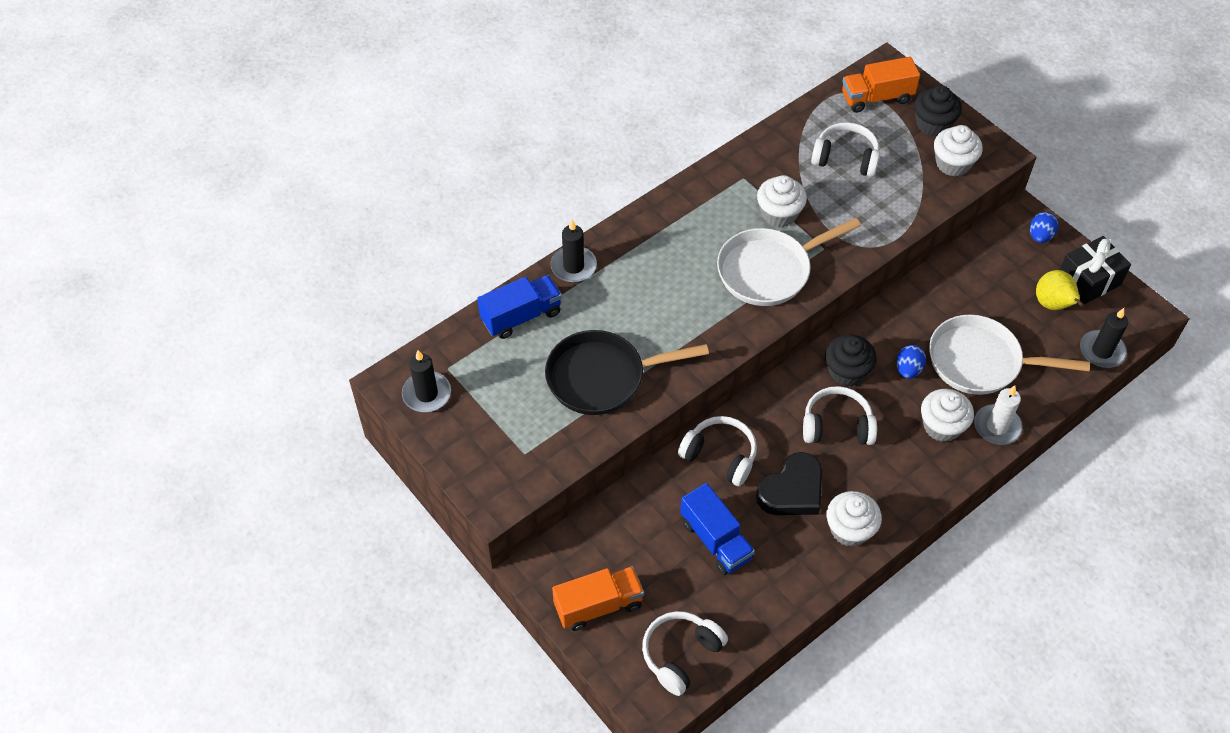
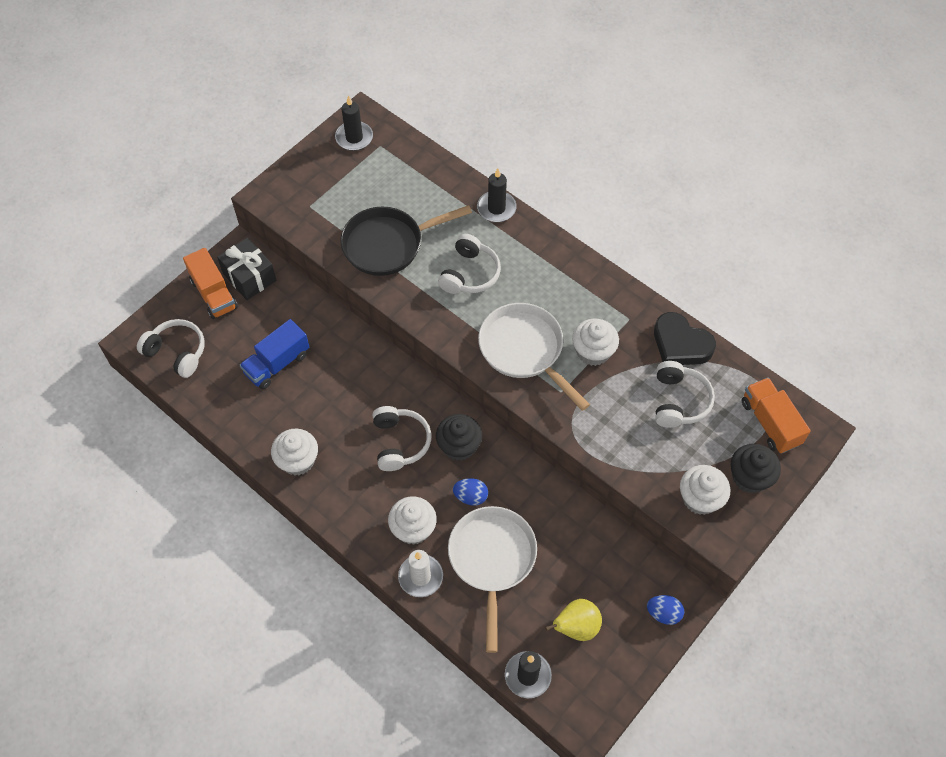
camera: 80 degrees right, 5 degrees up
blue truck [477,275,562,339] -> none
black pan [545,330,709,415] -> black pan turned 90 degrees counterclockwise [340,205,472,276]
white headphones [678,416,757,486] -> white headphones moved to [438,234,501,294]
black heart [756,452,822,515] -> black heart moved to [654,312,716,365]
black gift [1060,236,1131,304] -> black gift moved to [217,237,277,300]

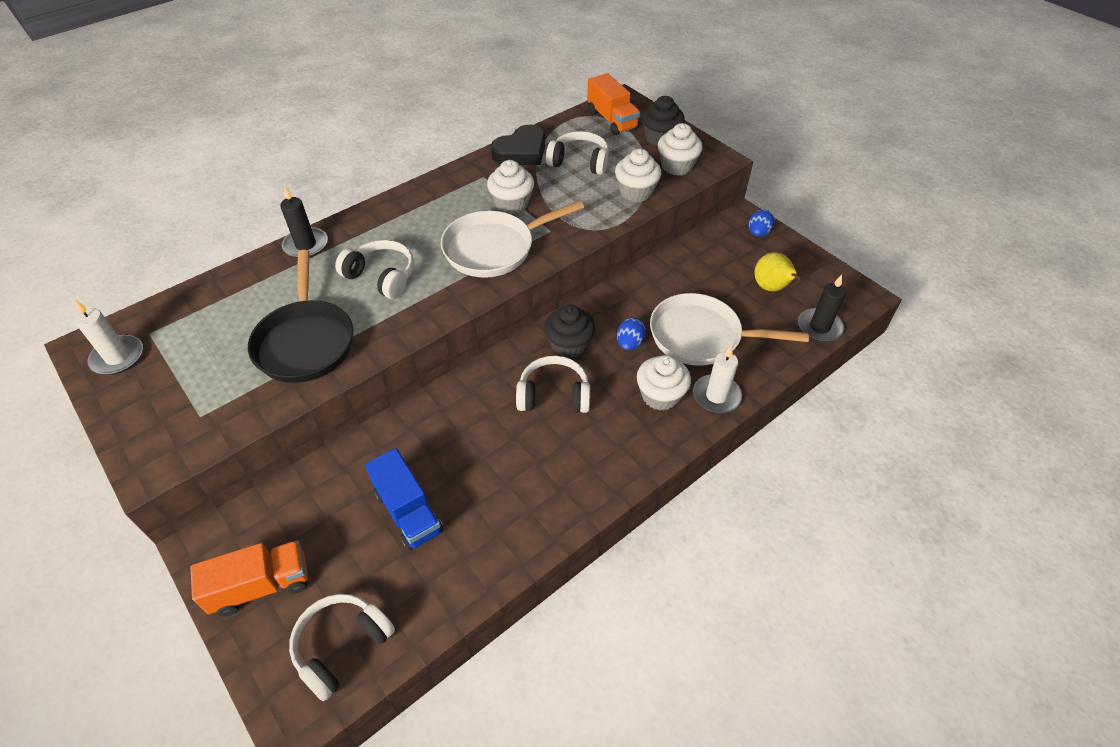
camera: 80 degrees left, 10 degrees down
black gift [217,237,277,300] -> none
white cupcake [271,429,318,475] -> white cupcake moved to [615,148,661,202]
black candle [335,95,373,151] -> white candle [74,299,143,375]
orange truck [741,378,811,453] -> orange truck turned 105 degrees counterclockwise [587,73,640,135]

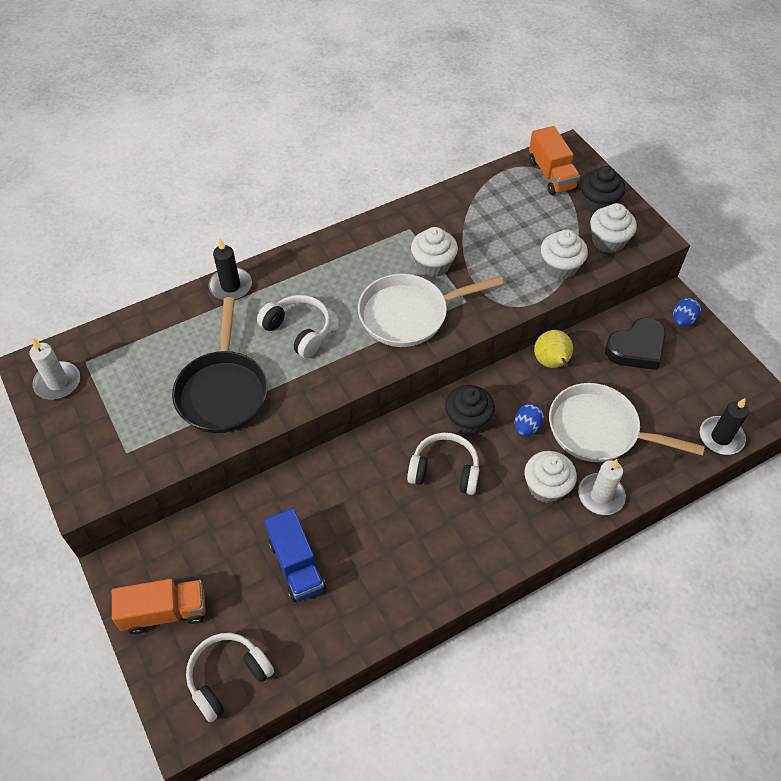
camera: 10 degrees right, 5 degrees up
black heart [491,125,545,165] -> black heart moved to [605,317,666,370]
white headphones [546,131,609,175] -> none
yellow pear [754,252,801,291] -> yellow pear moved to [534,330,573,368]

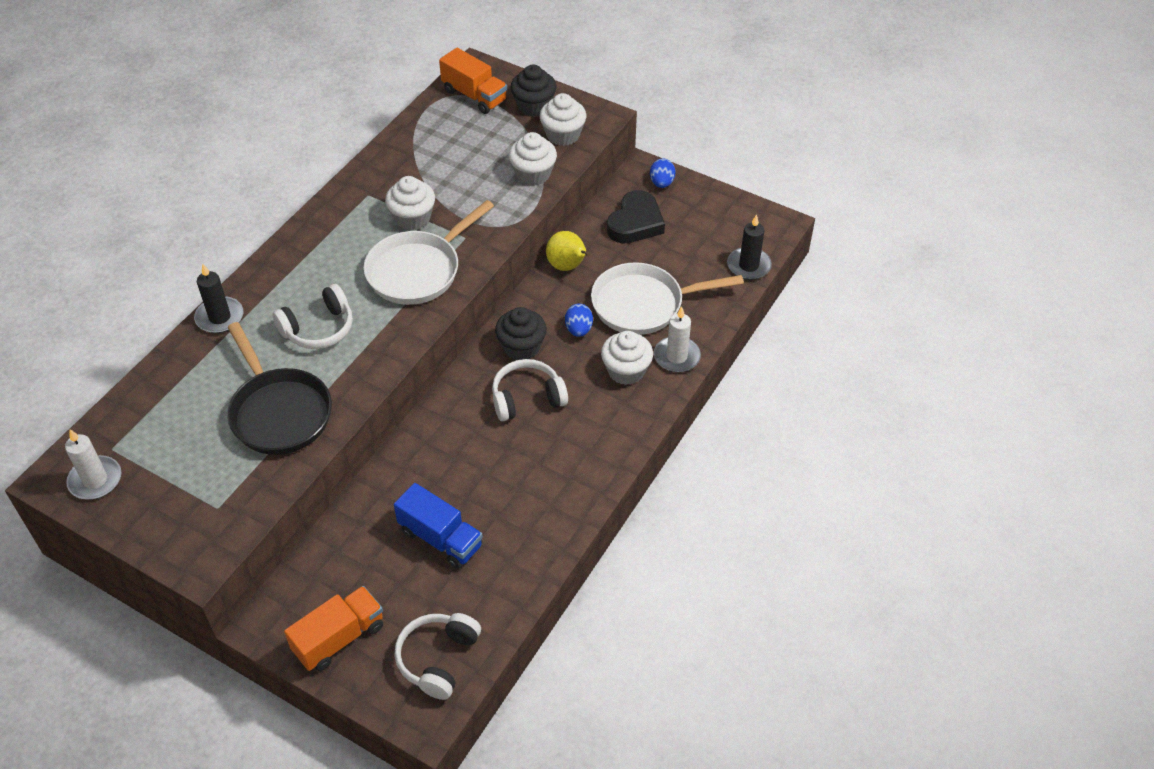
camera: 30 degrees left, 5 degrees down
white headphones [257,295,331,358] -> white headphones turned 135 degrees clockwise [273,284,353,349]

